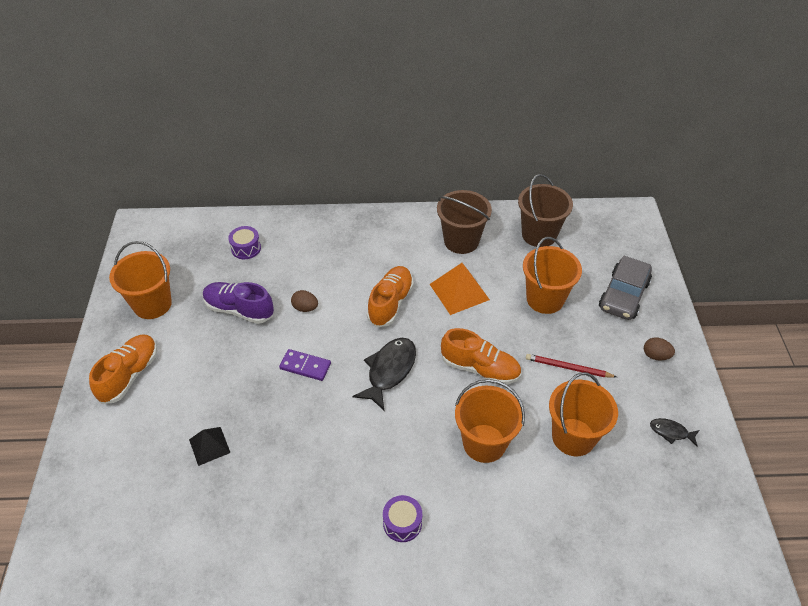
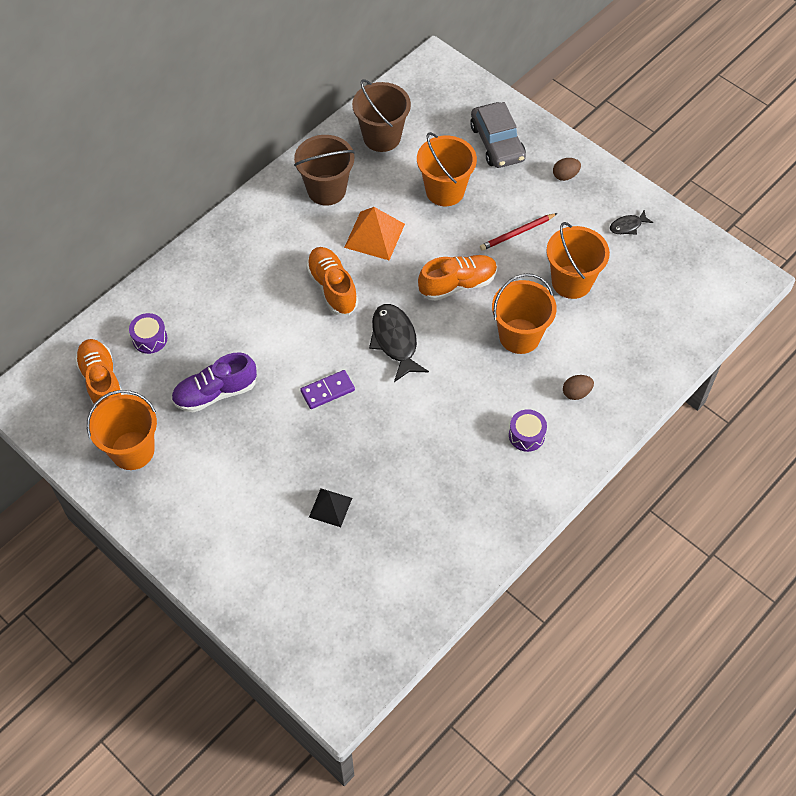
camera: 45 degrees left, 10 degrees up
orange shoe [89,334,157,404] -> orange shoe moved to [75,339,123,408]
brown egg [291,290,318,312] -> brown egg moved to [563,375,594,400]

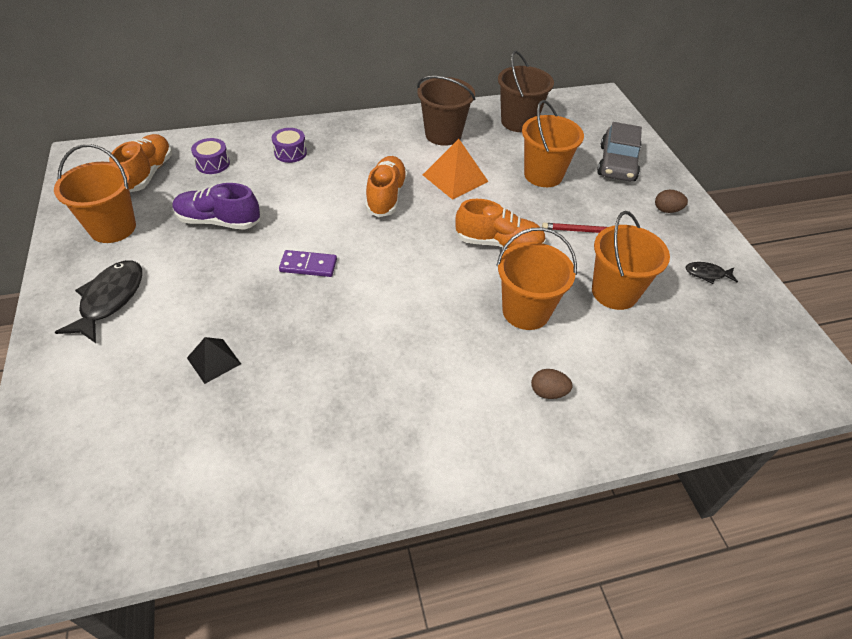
camera: 30 degrees right, 10 degrees down
black fish [369,304,429,382] -> black fish moved to [55,260,142,343]
purple drum [509,409,547,452] -> purple drum moved to [272,128,307,163]

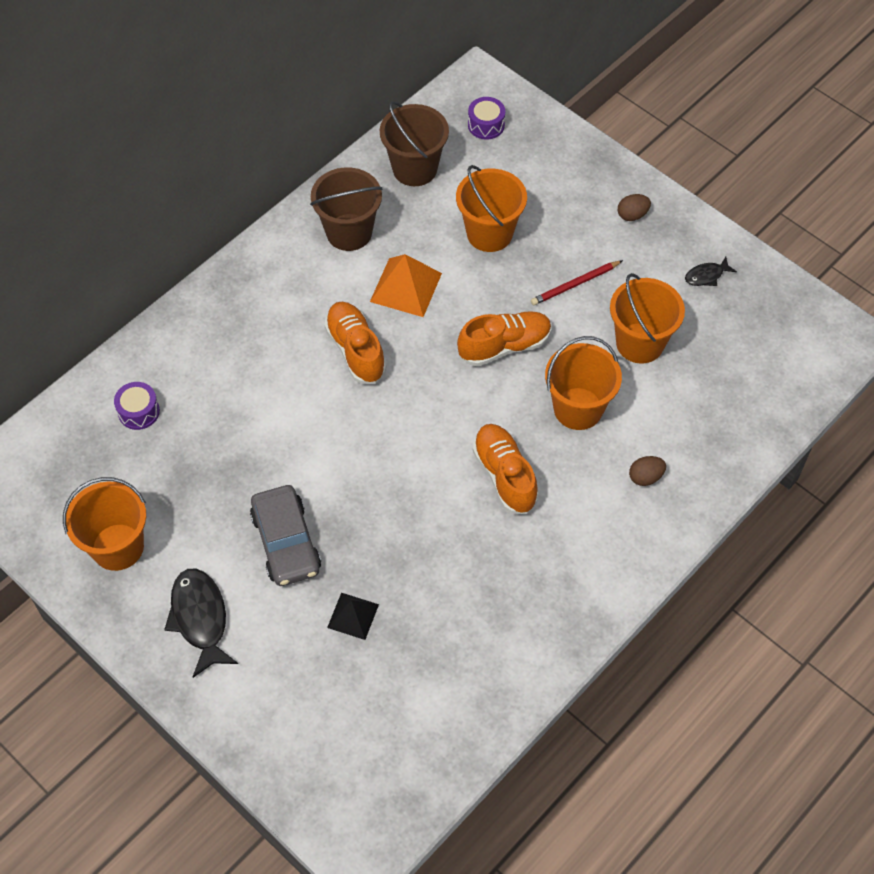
camera: 30 degrees left, 10 degrees up
orange shoe [109,134,172,192] -> orange shoe moved to [473,424,539,514]
purple shoe [173,183,260,230] -> none
purple drum [272,128,307,163] -> purple drum moved to [468,97,505,140]
purple domino [279,250,337,277] -> none
grey car [597,122,642,181] -> grey car moved to [250,485,321,586]

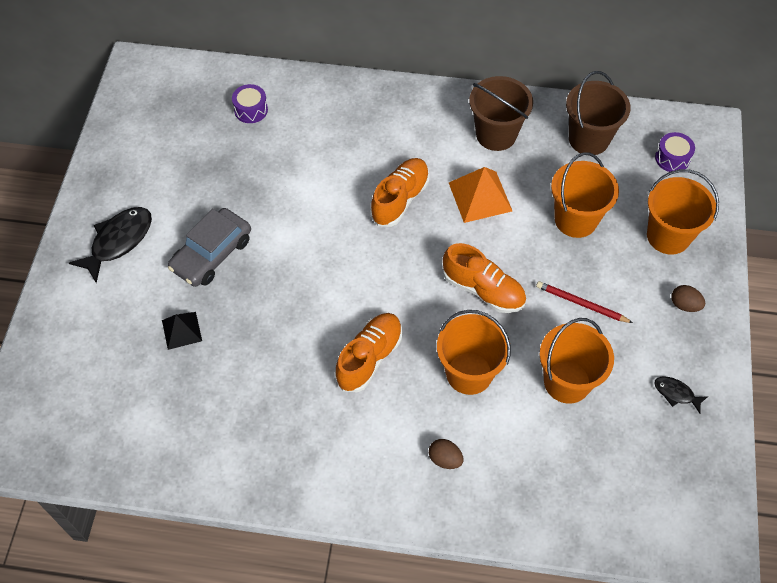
camera: 55 degrees right, 0 degrees up
orange bucket [63,477,146,571] -> orange bucket moved to [647,169,719,255]

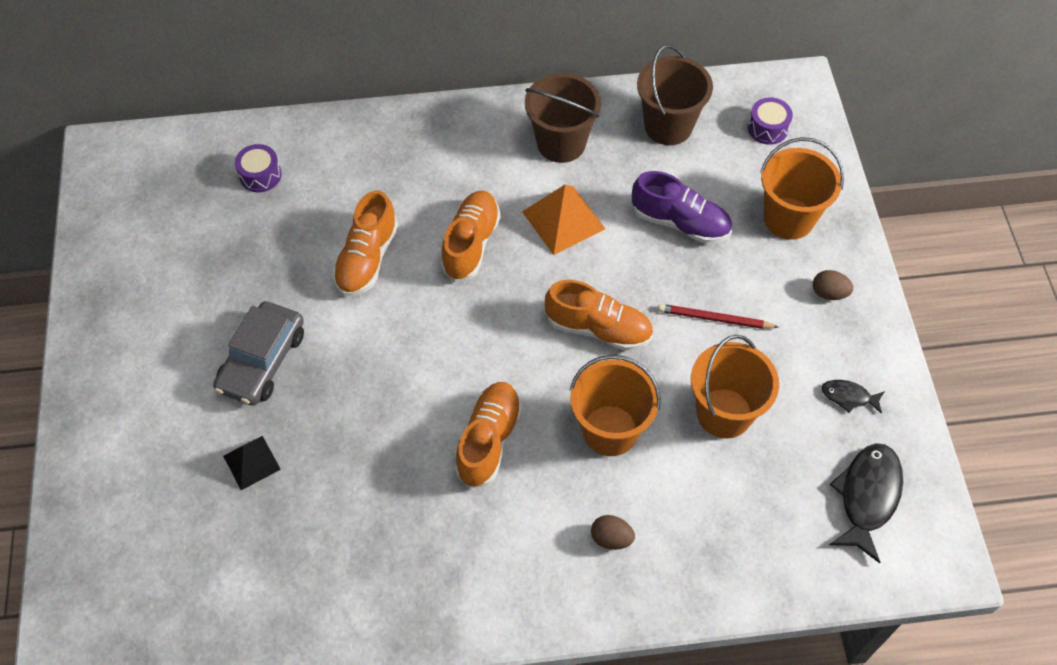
camera: 15 degrees left, 0 degrees up
black fish [69,207,152,283] -> black fish moved to [830,443,903,563]
orange bucket [551,152,619,238] -> purple shoe [632,171,732,244]
none -> orange shoe [333,190,398,296]

